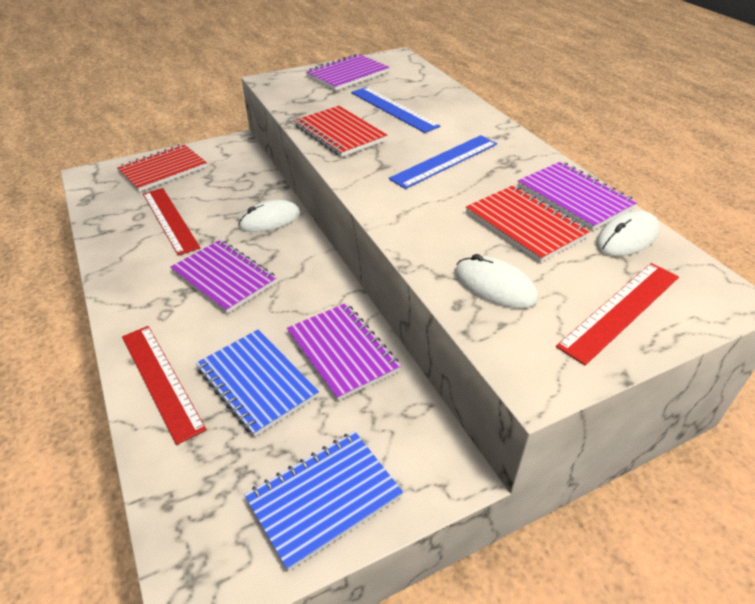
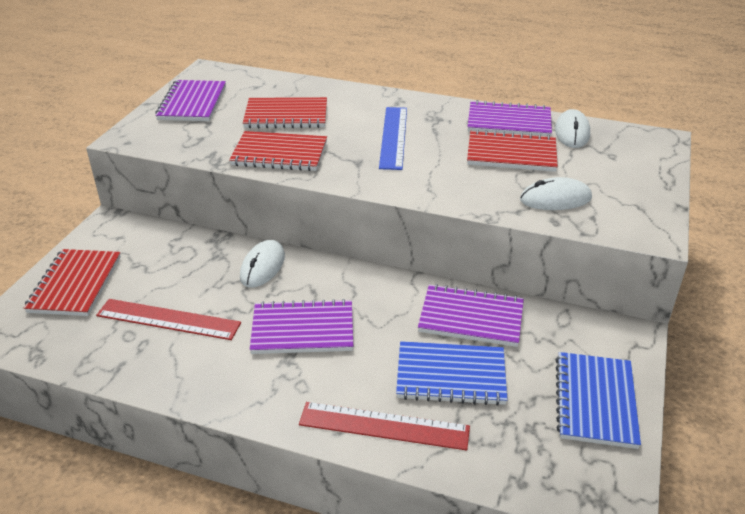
camera: 45 degrees left, 5 degrees down
blue ruler [351,87,440,133] -> red notebook [243,97,327,128]
red ruler [556,263,679,365] -> none

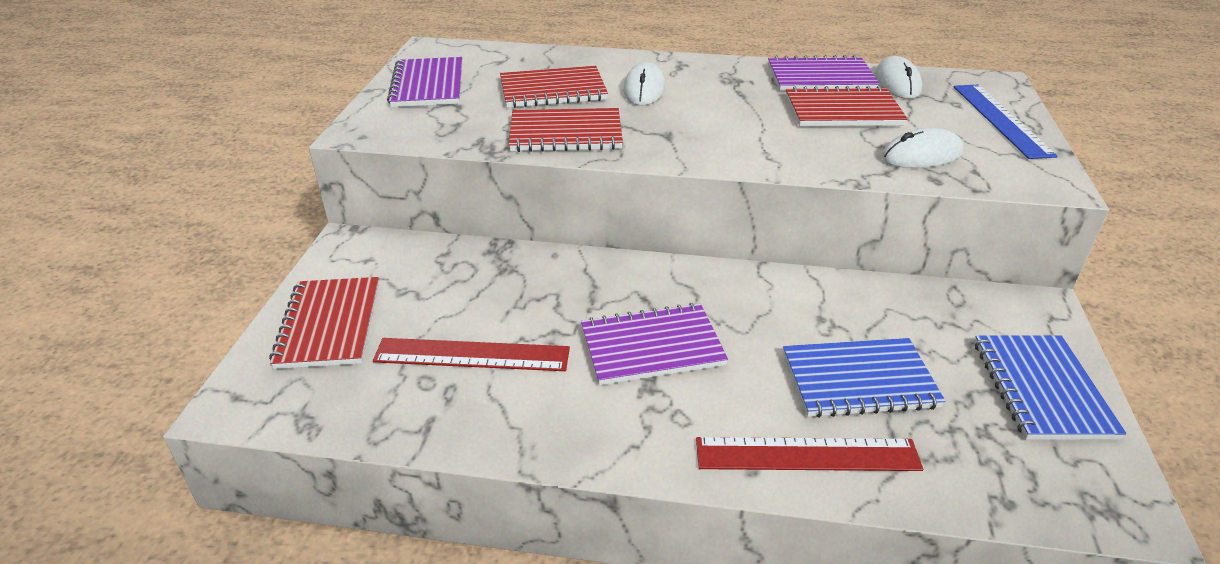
camera: 10 degrees left, 0 degrees up
white mouse [240,240,285,288] -> white mouse moved to [623,62,665,106]
blue ruler [379,107,407,170] -> blue ruler moved to [954,85,1057,159]
purple notebook [418,284,524,347] -> none

